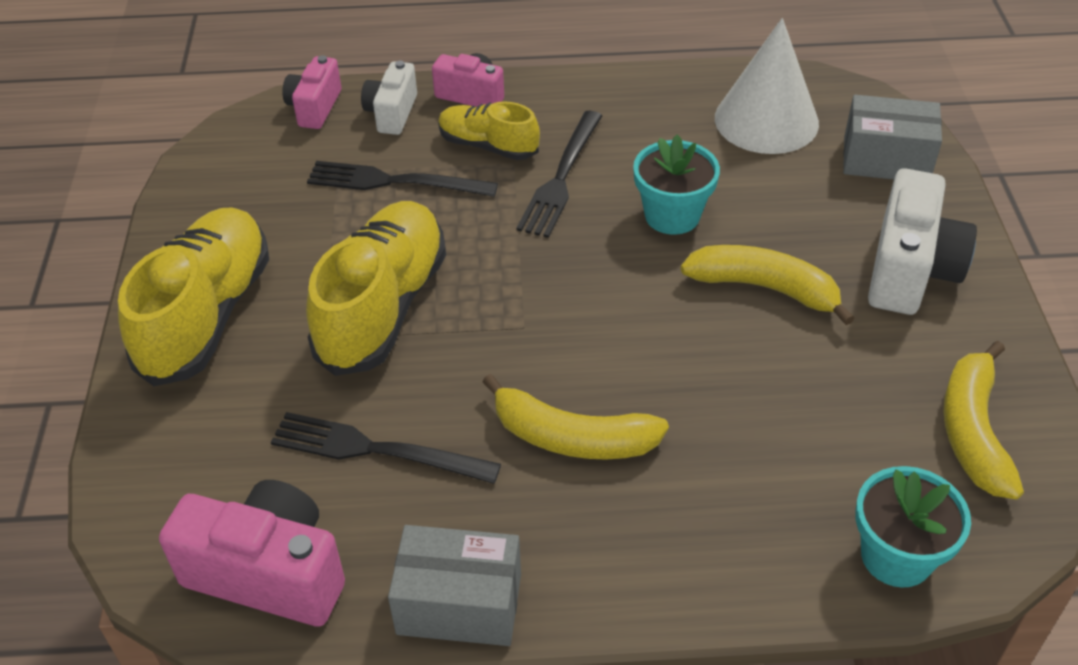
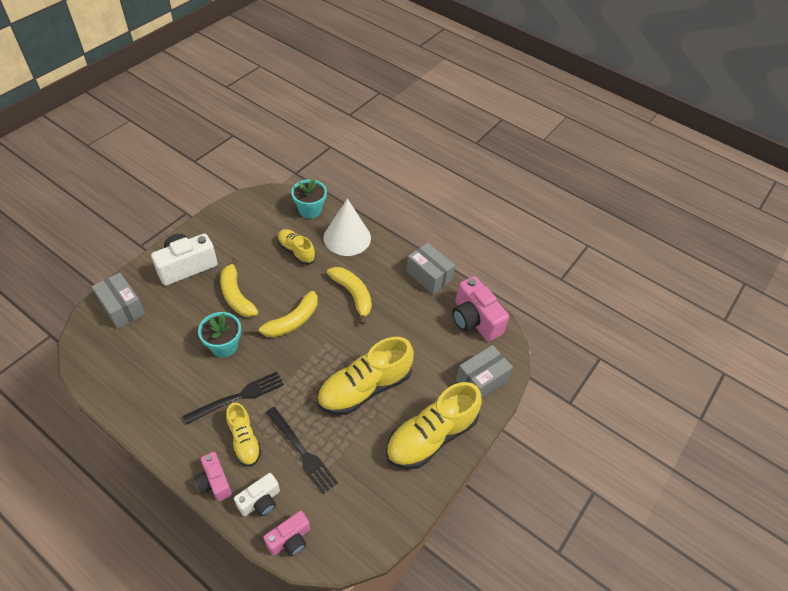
camera: 145 degrees left, 5 degrees up
black fork [271,412,501,484] -> none
white cone [715,18,819,154] -> white cone moved to [324,199,371,256]
yellow banana [943,341,1024,499] -> yellow banana moved to [250,291,318,337]
none -> yellow shoe [277,229,316,265]
none -> grey box [456,345,513,398]

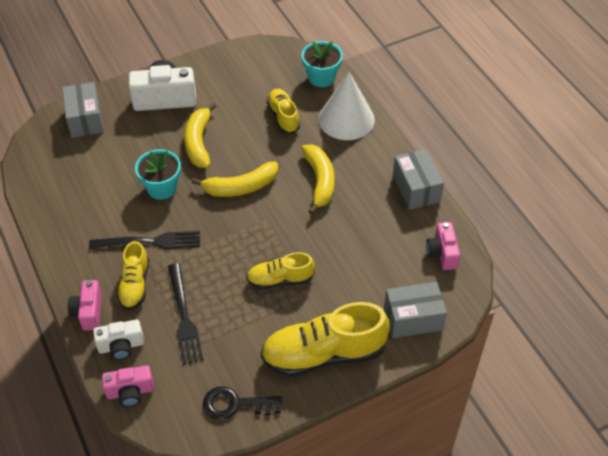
camera: 30 degrees right, 0 degrees up
yellow shoe [317,337,414,415] -> yellow shoe [246,252,315,289], size x0.56
pink camera [452,276,509,341] -> pink camera [426,222,460,270], size x0.60
none -> black key [203,386,282,420]

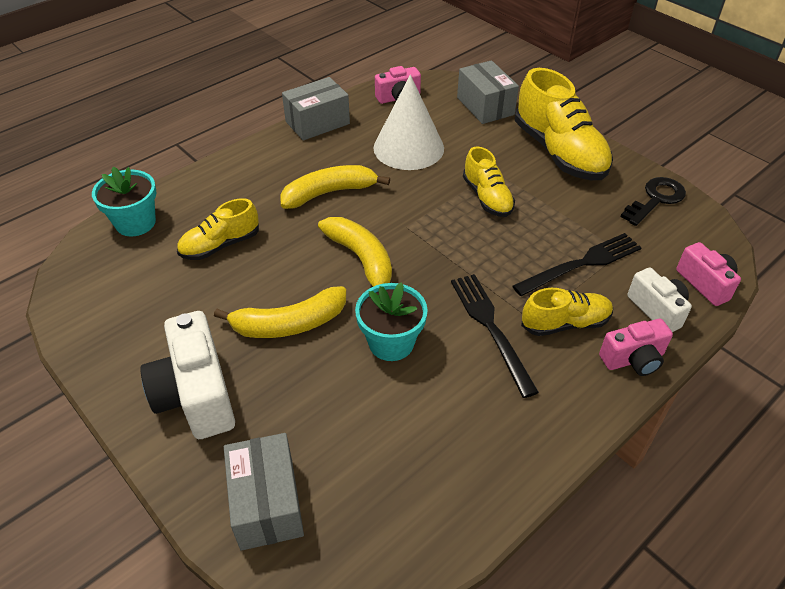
camera: 105 degrees left, 5 degrees down
grey box [62,82,104,138] -> grey box turned 75 degrees counterclockwise [224,433,304,551]
black key [203,386,282,420] -> black key turned 120 degrees counterclockwise [620,177,686,226]
white cone [318,72,375,140] -> white cone moved to [373,75,444,170]

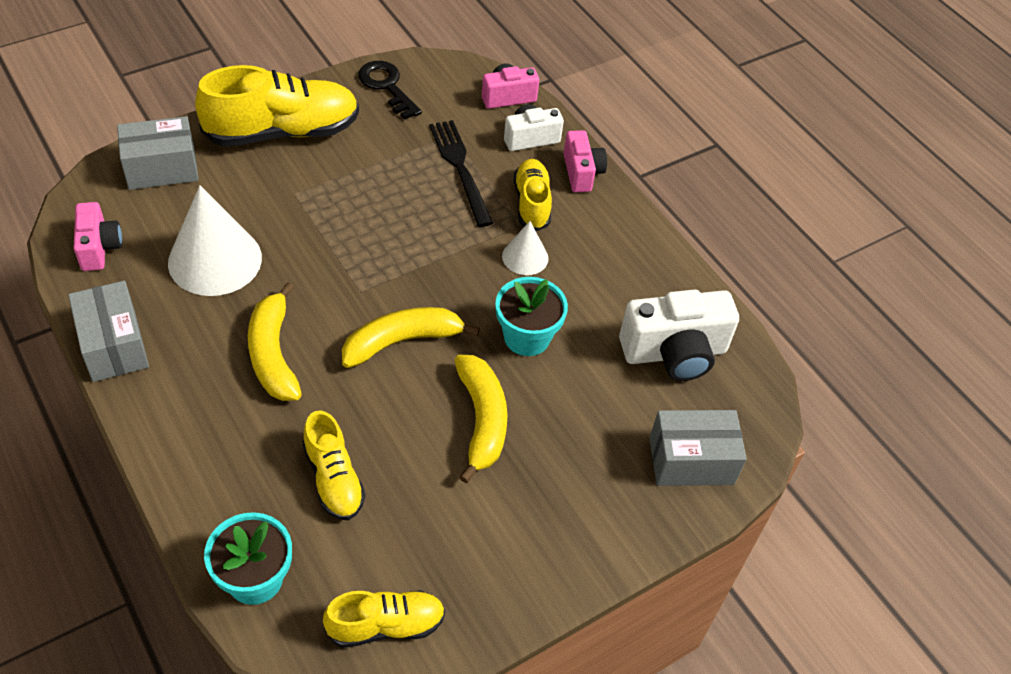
camera: 85 degrees left, 5 degrees up
white camera [140,311,235,439] -> white camera moved to [619,289,739,381]
black fork [451,274,539,398] -> white cone [502,221,548,275]
yellow shoe [463,146,515,217] -> yellow shoe moved to [323,590,445,648]

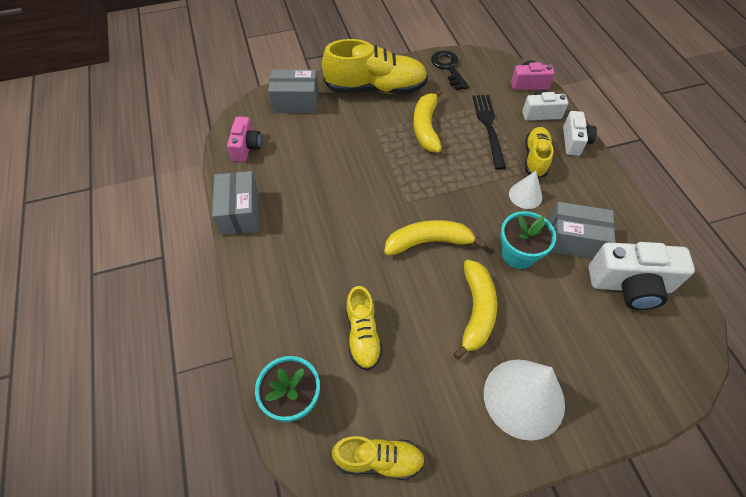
camera: 20 degrees right, 5 degrees up
white cone [168,185,262,296] -> white cone moved to [484,359,565,441]
yellow banana [248,282,302,401] -> yellow banana moved to [413,89,443,152]
pink camera [563,130,607,192] -> white camera [563,111,597,156]
grey box [649,410,747,486] -> grey box moved to [548,202,615,259]

